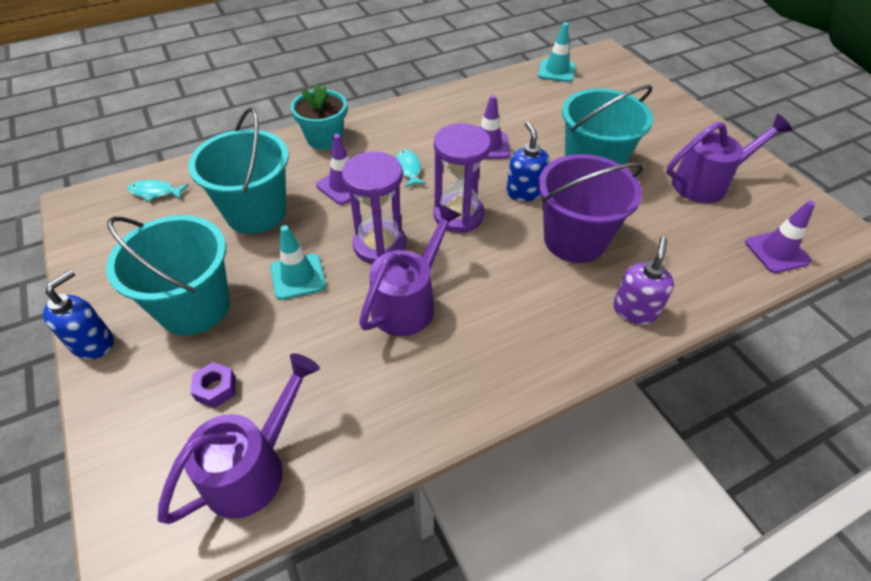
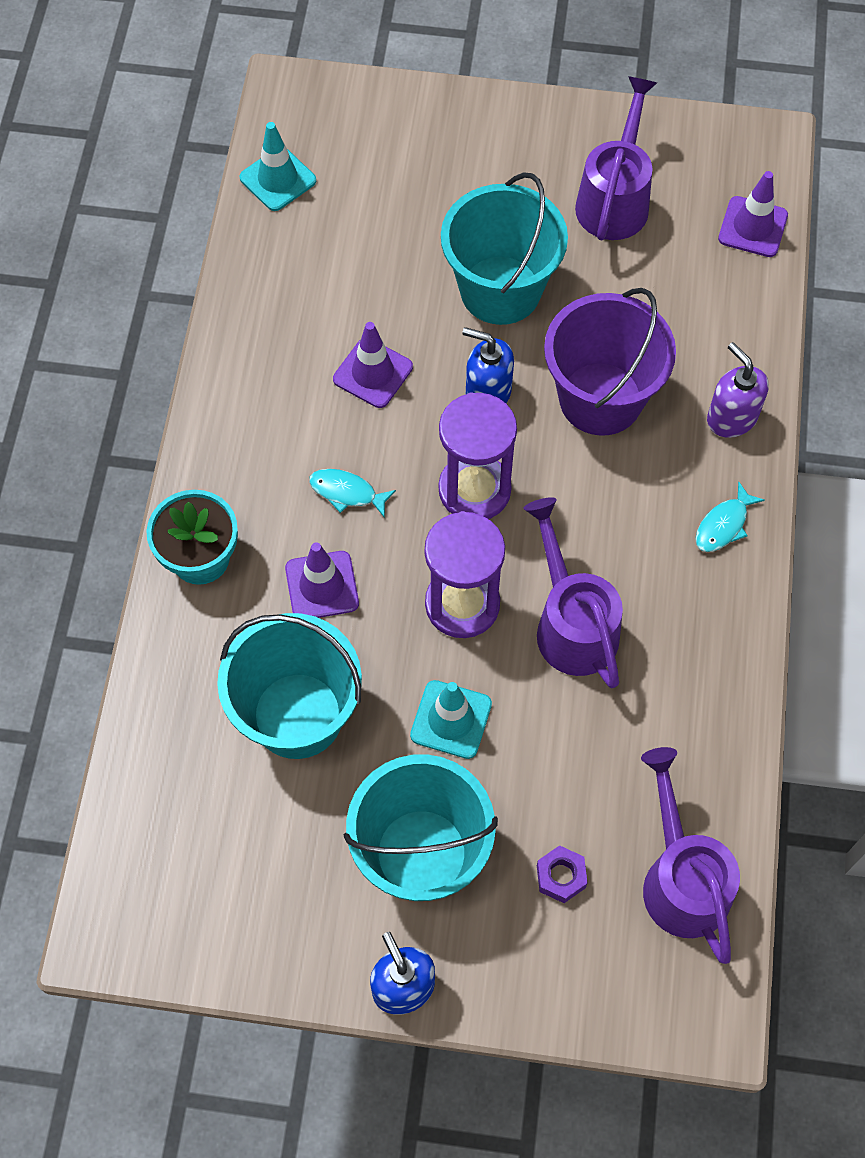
camera: 55 degrees left, 15 degrees up
turquoise fish [127,180,189,202] -> turquoise fish moved to [695,482,765,552]

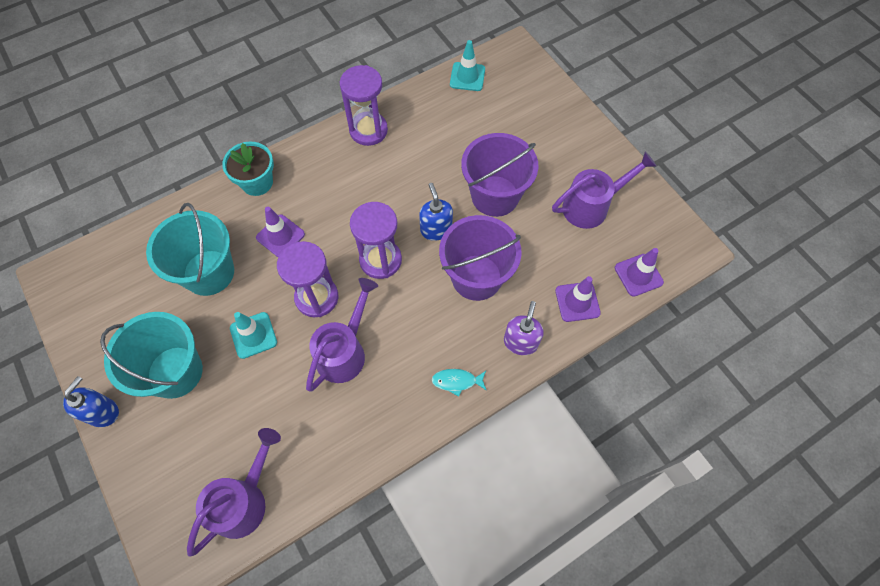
camera: 50 degrees right, 0 degrees up
turquoise fish [309,469,396,518] -> none
purple traffic cone [333,322,413,408] -> purple traffic cone moved to [555,276,601,322]
turquoise bucket [441,172,568,325] -> purple bucket [461,133,538,217]
purple nut [537,845,587,903] -> none
none -> purple hourglass [340,65,388,146]

